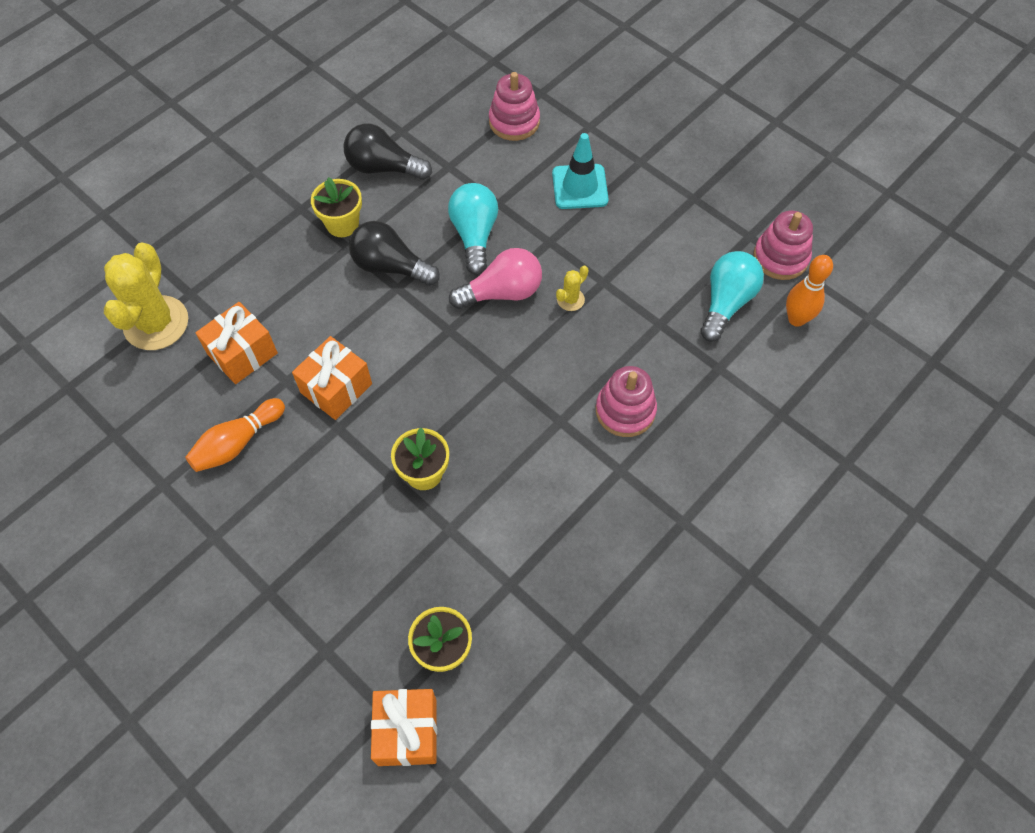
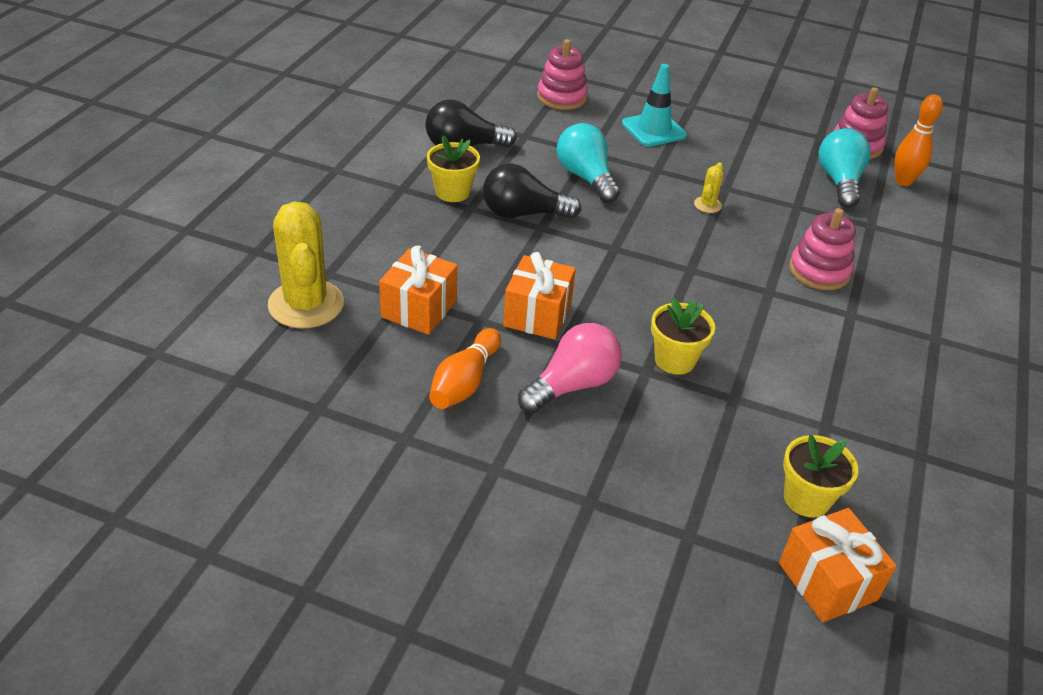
camera: 25 degrees left, 20 degrees down
pink light bulb [449,248,542,309] -> pink light bulb moved to [518,323,622,414]

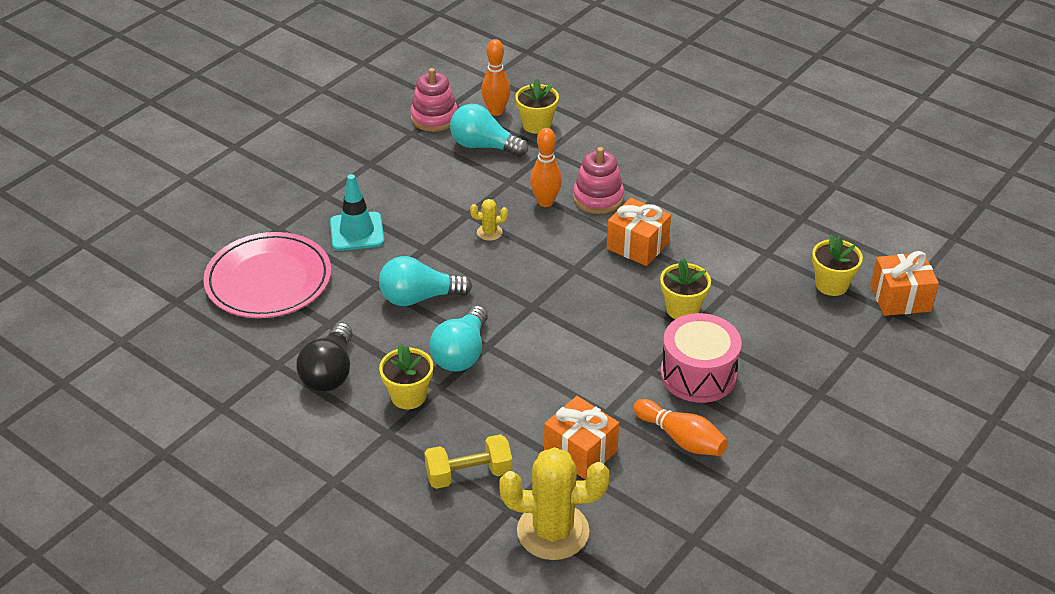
camera: 70 degrees left, 0 degrees up
black light bulb [483,163,581,219] -> turquoise light bulb [429,305,488,372]
orange gift [503,252,576,339] -> orange gift moved to [607,198,671,266]
pink light bulb [518,323,622,414] -> pink drum [660,313,742,403]
pink stacking toy [537,39,588,110] -> pink plate [203,232,331,318]
yellow cactus [694,163,723,213] -> yellow cactus turned 45 degrees counterclockwise [470,199,508,241]
none -> yellow dumbbell [424,434,512,489]
none -> yellow flower pot [515,78,559,134]
none -> orange bowling pin [530,128,562,207]

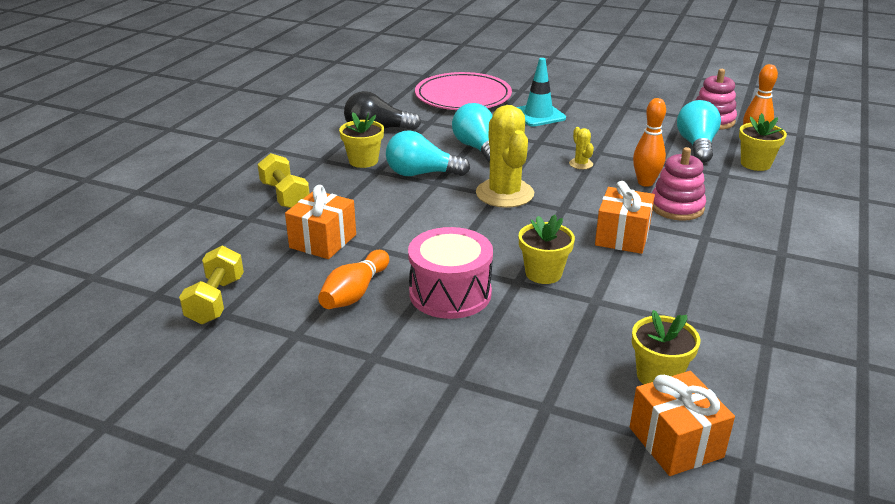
camera: 75 degrees right, 10 degrees down
yellow cactus [499,447,609,560] -> yellow cactus moved to [476,105,534,208]
none -> yellow dumbbell [179,246,244,324]

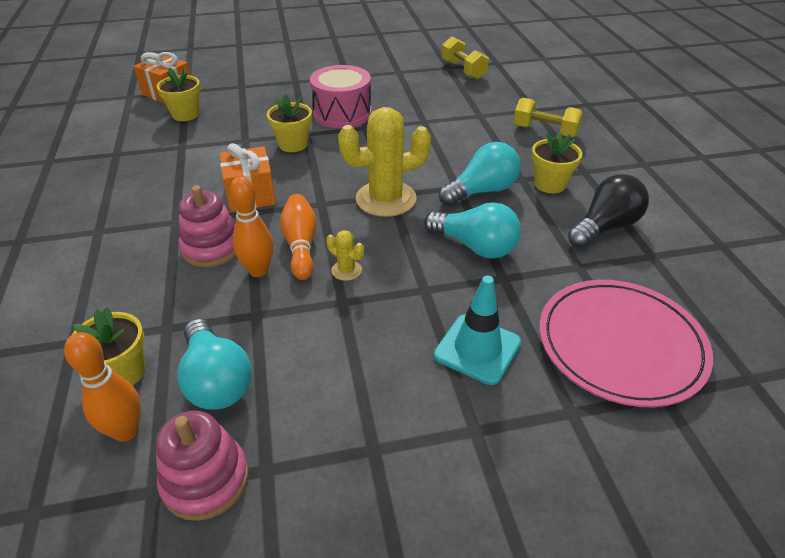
camera: 145 degrees right, 10 degrees up
orange gift [285,185,356,259] -> none
orange bowling pin [318,250,389,309] -> orange bowling pin moved to [280,194,317,280]
yellow cactus [476,105,534,208] -> yellow cactus turned 60 degrees counterclockwise [338,107,431,217]

